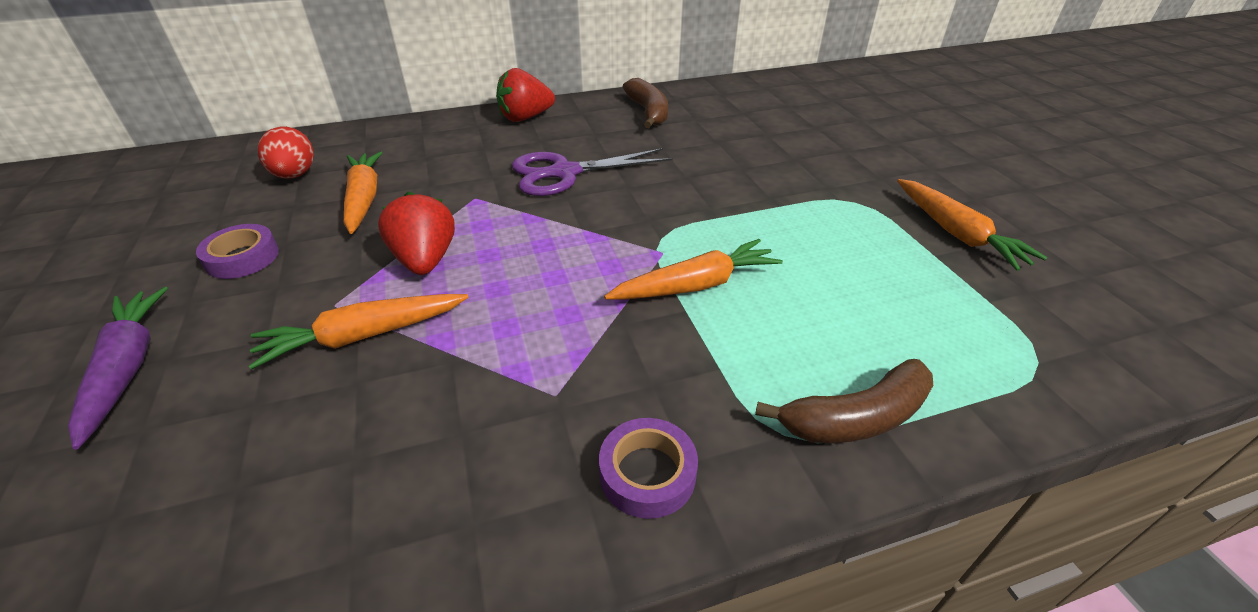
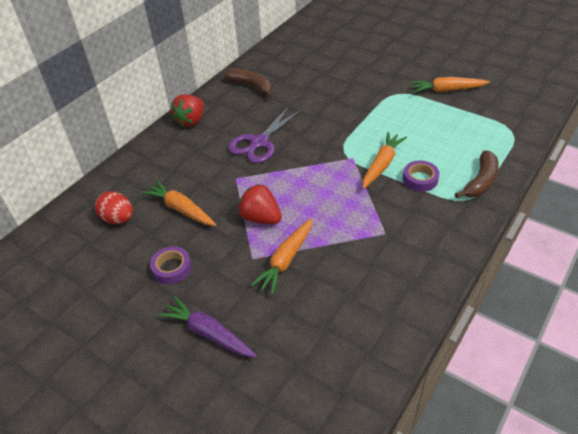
camera: 35 degrees left, 5 degrees up
purple tape [599,418,698,519] -> purple tape moved to [403,161,440,192]
orange carrot [897,179,1048,271] -> orange carrot turned 150 degrees clockwise [410,77,490,93]

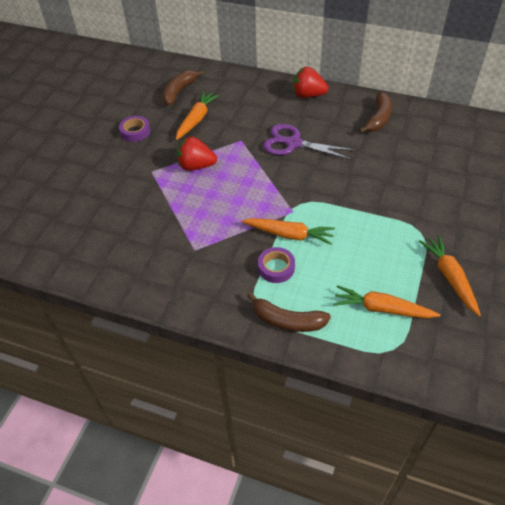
camera: 75 degrees right, 5 degrees up
red egg [95,191,133,224] -> brown banana [162,70,204,106]
purple carrot [158,296,257,357] -> none
red strawberry [238,184,282,224] -> red strawberry turned 105 degrees counterclockwise [177,137,217,171]
orange carrot [251,218,312,295] -> orange carrot moved to [333,285,440,318]

